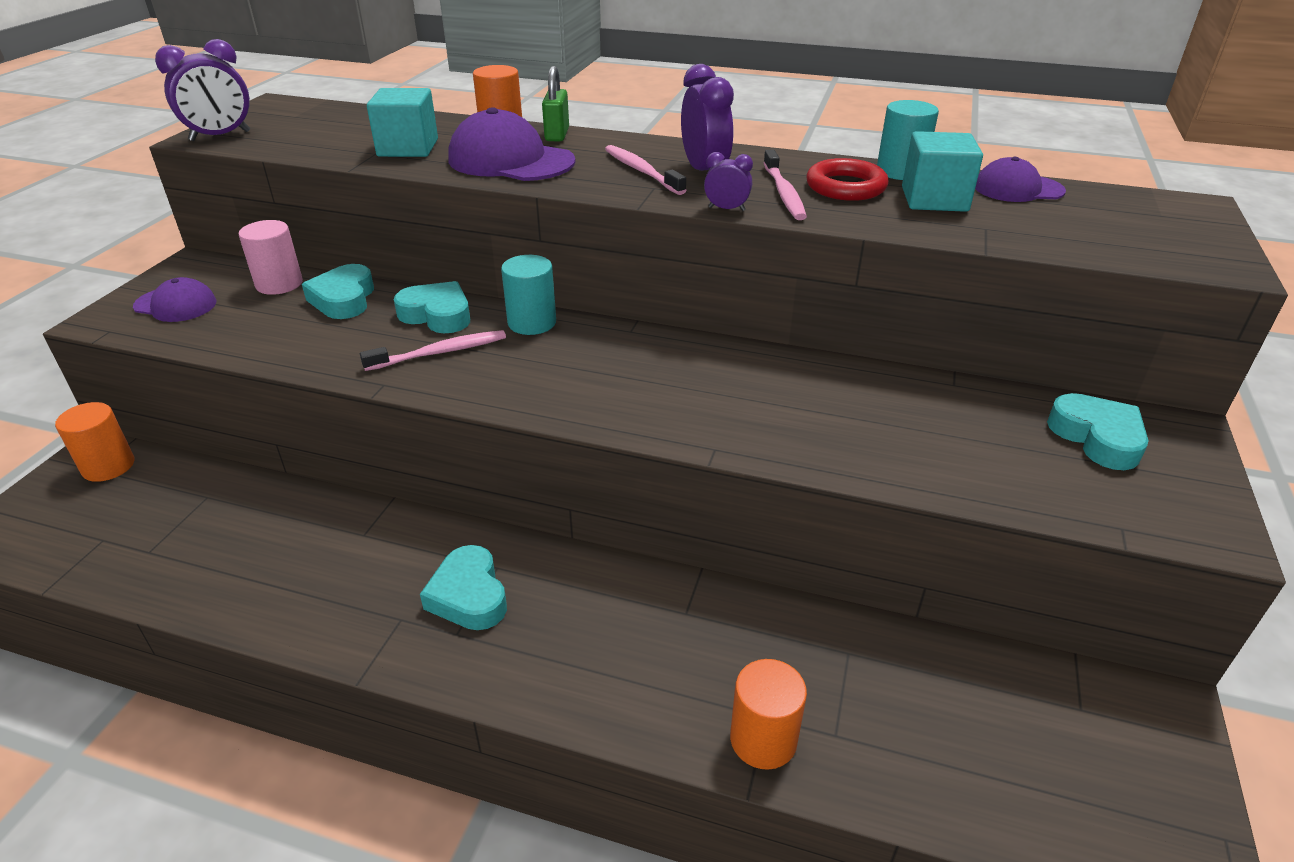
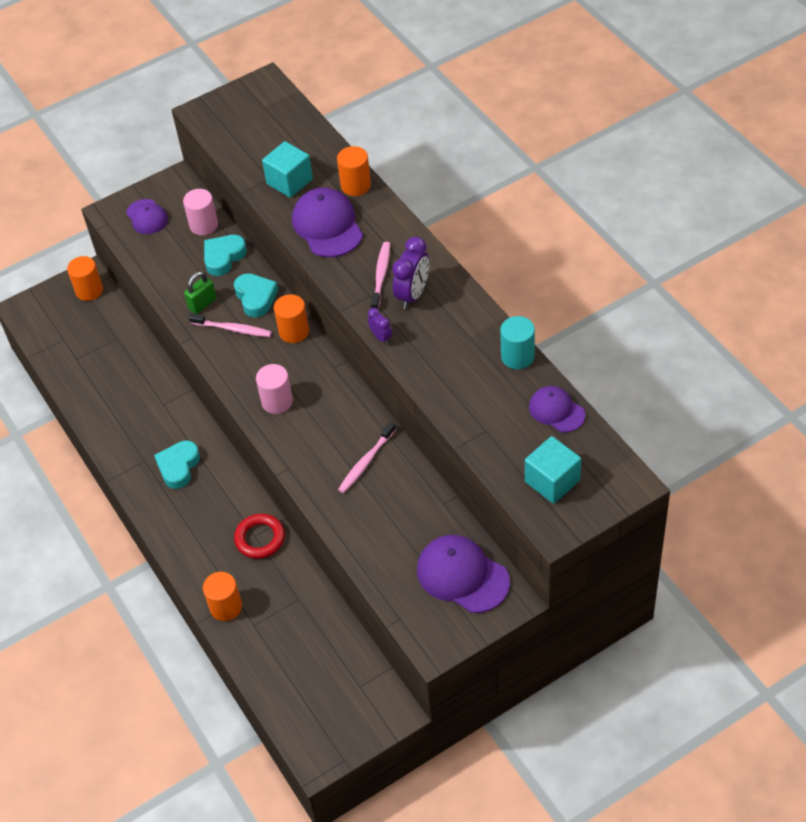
camera: 45 degrees right, 15 degrees up
purple clock [155,39,250,141] -> none
turquoise cylinder [501,255,556,335] -> orange cylinder [274,294,309,343]
green padlock [542,66,569,141] -> green padlock moved to [184,271,217,314]
pink toothbrush [764,150,807,220] -> pink toothbrush moved to [338,422,396,493]
red ring [806,158,889,201] -> red ring moved to [234,514,285,559]
turquoise cube [902,131,983,212] -> turquoise cube moved to [525,436,581,504]
turquoise heart [1047,393,1149,470] -> purple cap [417,535,510,613]
none -> pink cylinder [256,364,293,414]

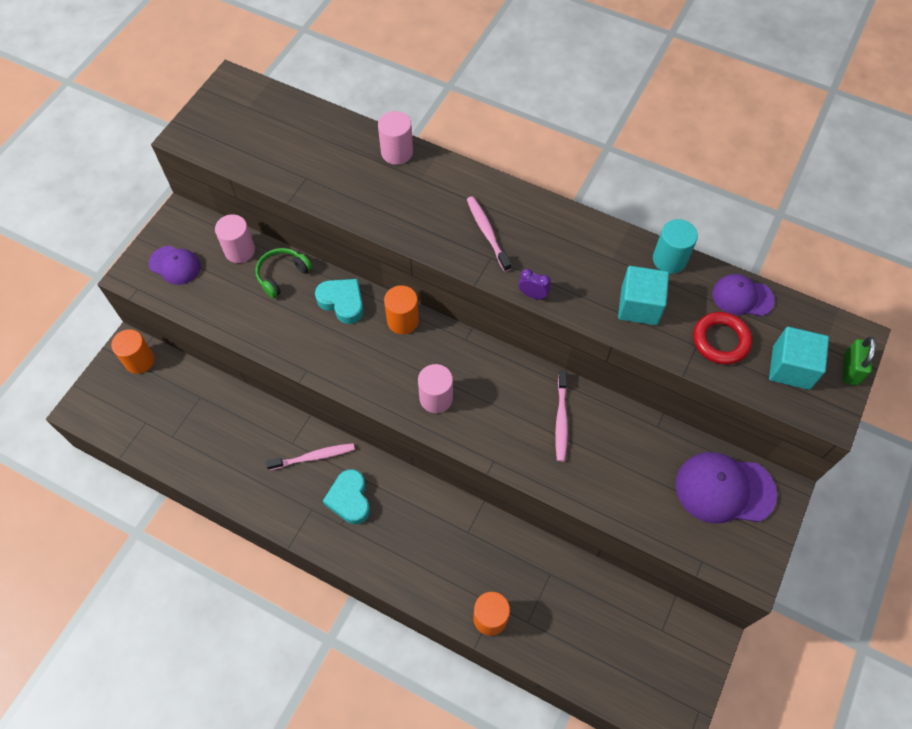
camera: 35 degrees left, 10 degrees up
green padlock [184,271,217,314] -> green padlock moved to [843,336,876,386]
pink toothbrush [189,313,272,337] -> pink toothbrush moved to [266,443,355,470]
turquoise heart [204,235,247,276] -> green headphones [256,248,312,298]
red ring [234,514,285,559] -> red ring moved to [693,312,752,365]
turquoise cube [262,141,313,198] -> turquoise cube moved to [618,266,669,325]
purple cap [292,187,363,257] -> none
orange cylinder [337,146,371,196] -> pink cylinder [378,111,413,165]
purple clock [392,237,429,309] -> none

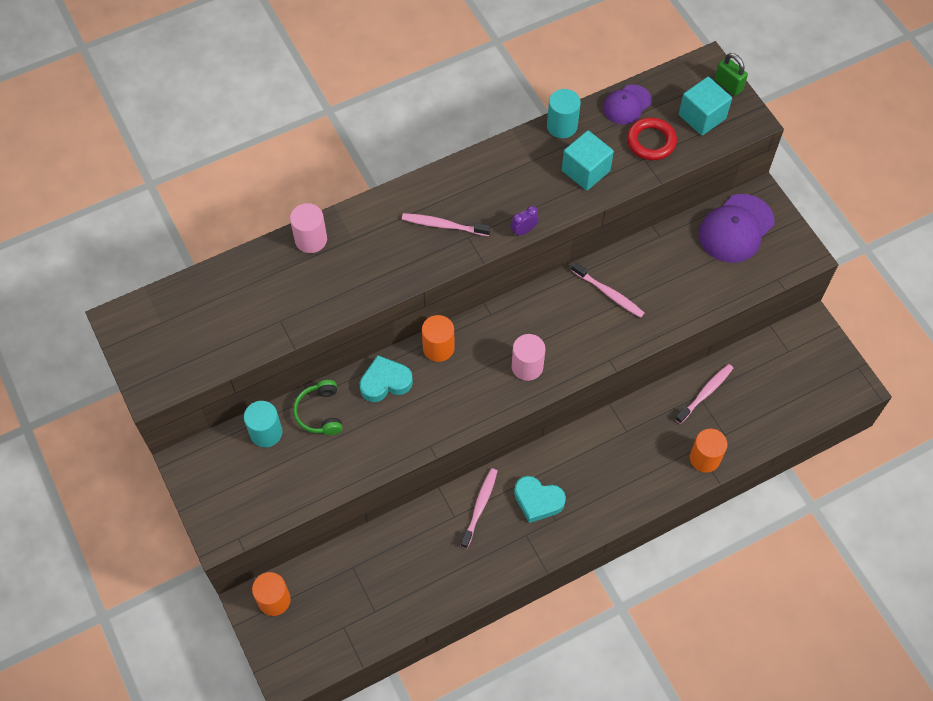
camera: 55 degrees left, 0 degrees up
purple cap [149,246,201,285] -> none
pink cylinder [215,214,255,263] -> turquoise cylinder [244,401,282,447]
none -> pink toothbrush [675,364,733,424]

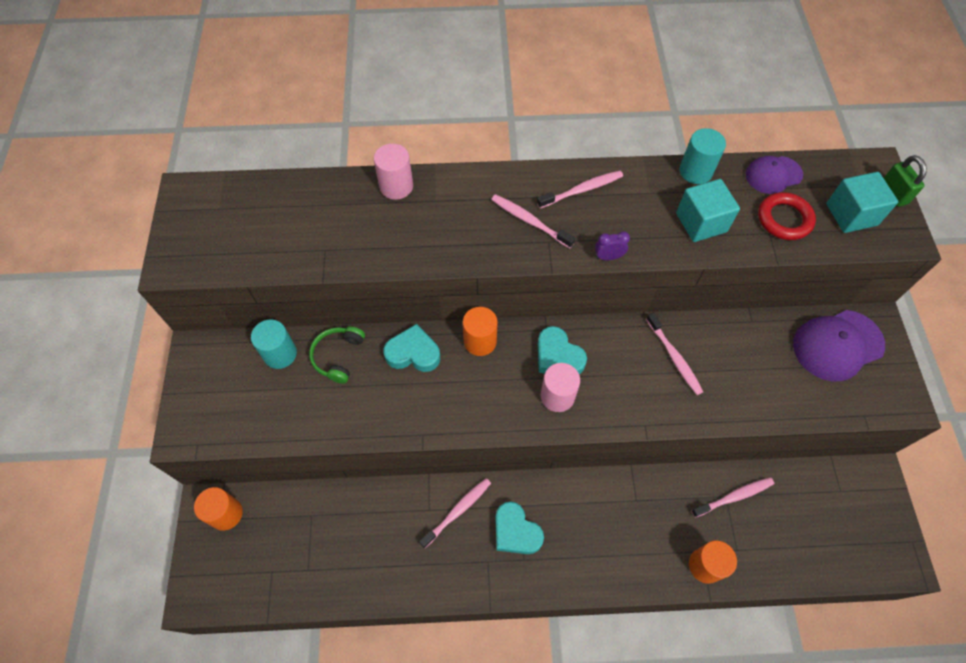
camera: 25 degrees right, 0 degrees up
none -> pink toothbrush [537,171,623,208]
none -> turquoise heart [538,326,587,374]

